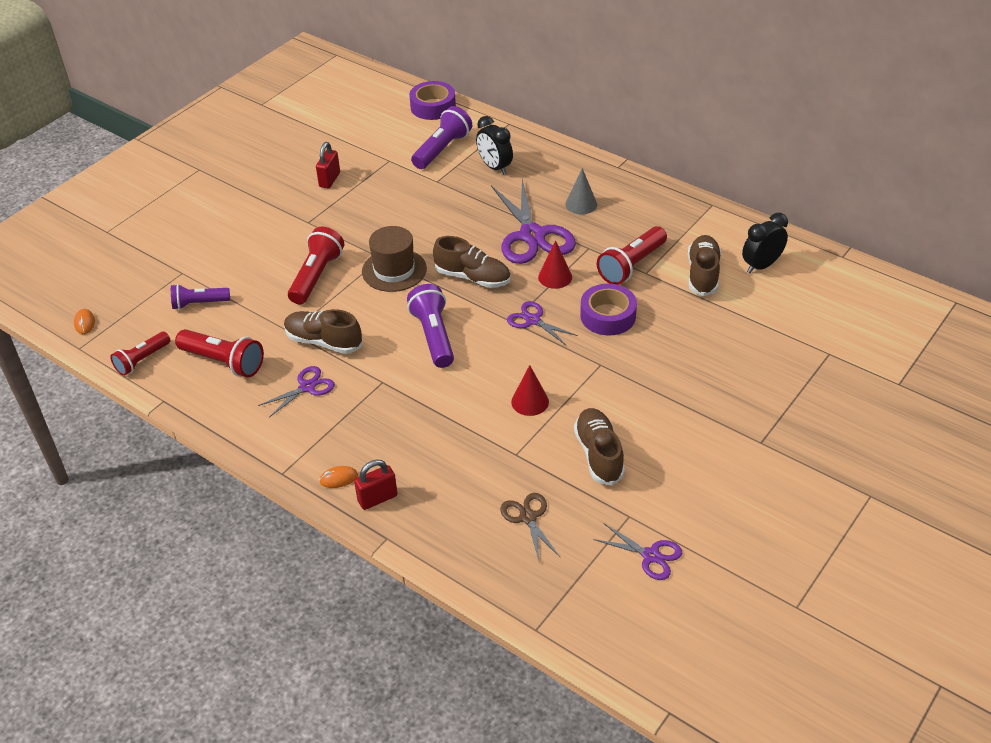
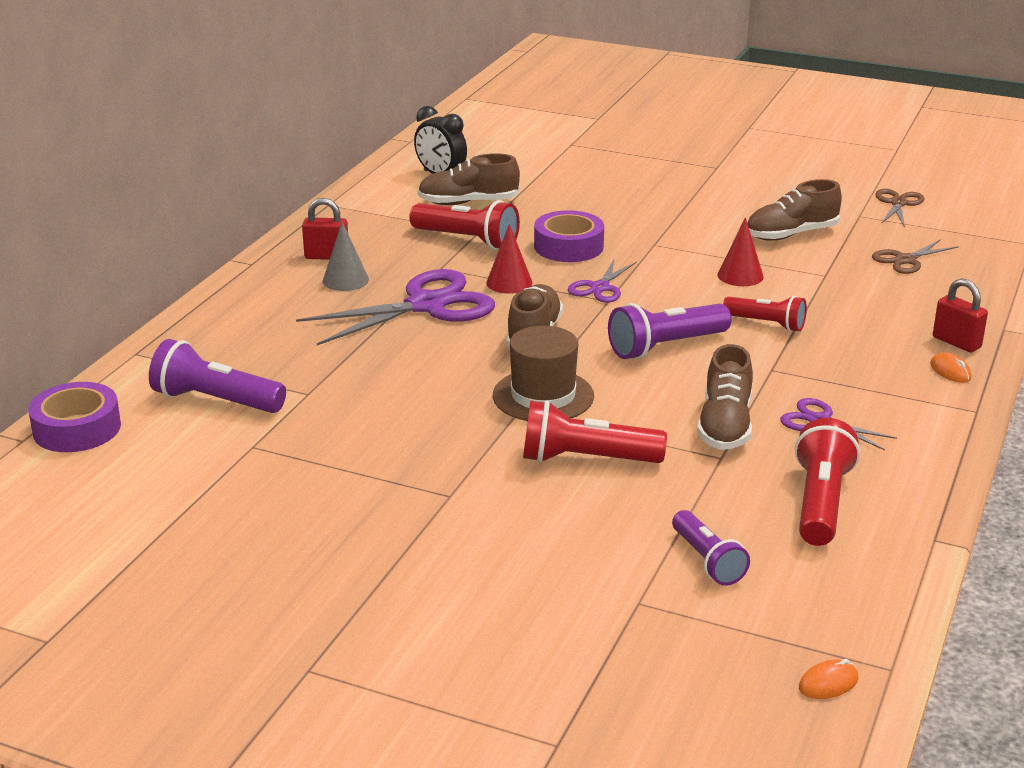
camera: 105 degrees left, 15 degrees down
red flashlight [110,332,170,376] -> red flashlight moved to [723,296,807,332]
red padlock [316,142,340,188] -> red padlock moved to [302,198,348,260]
black clock [476,116,513,175] -> none
purple scissors [593,523,682,580] -> brown scissors [875,189,925,228]

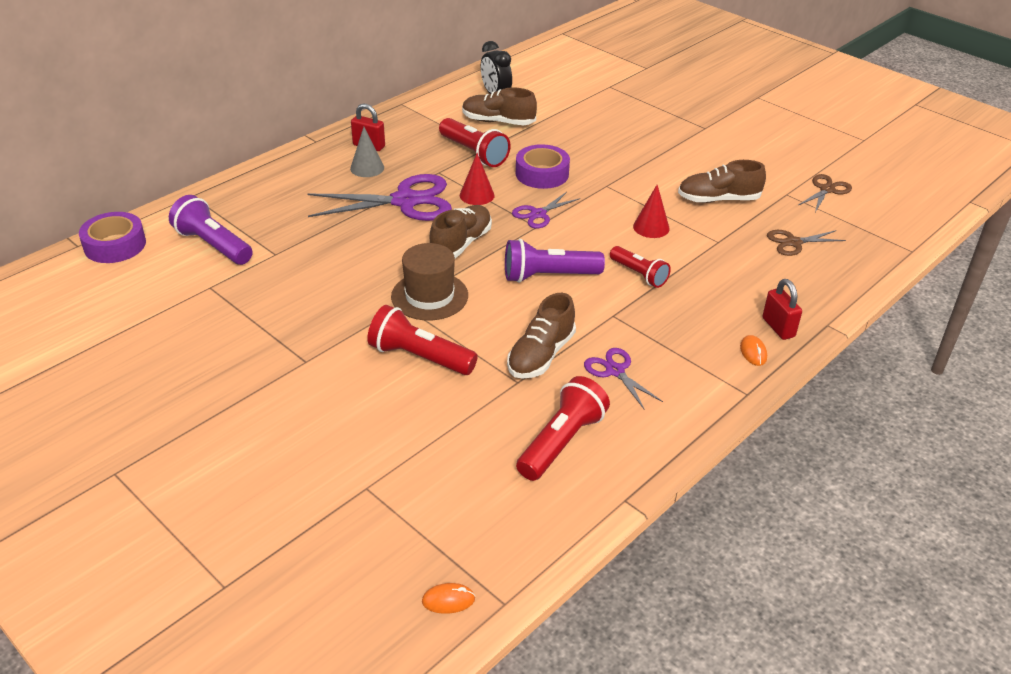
camera: 20 degrees right, 10 degrees up
purple flashlight [672,510,750,586] -> none

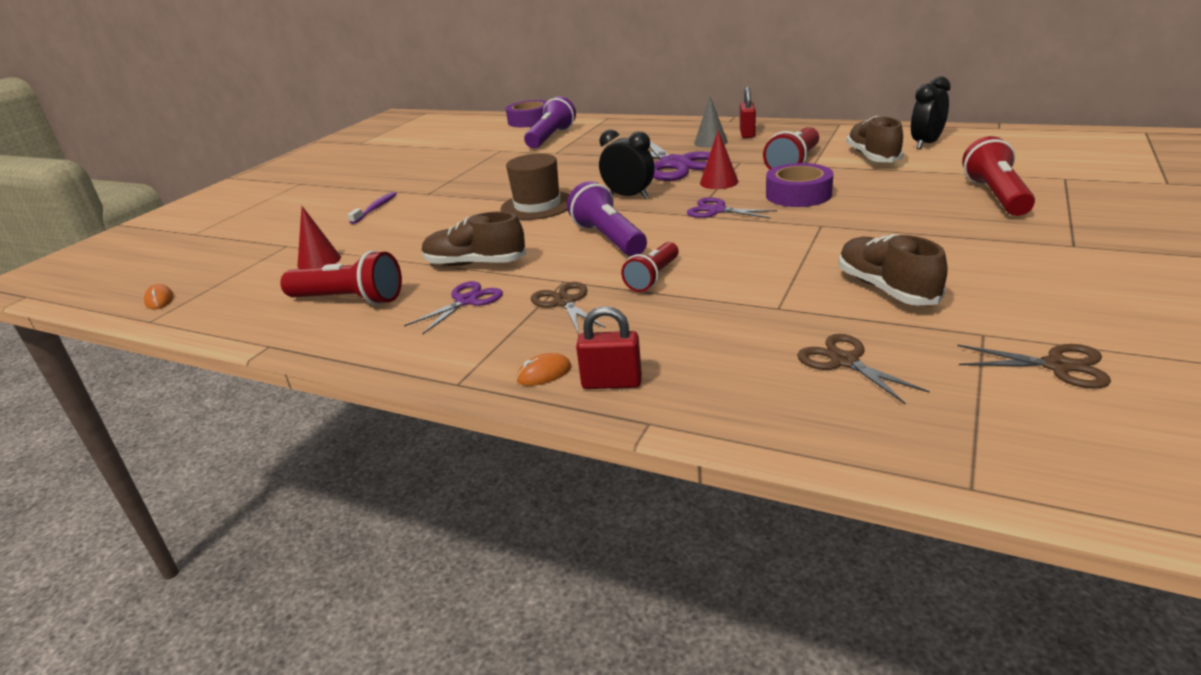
camera: 75 degrees right, 10 degrees down
red flashlight [367,305,478,375] -> red flashlight moved to [962,136,1035,216]
brown shoe [430,205,492,258] -> black clock [599,129,655,199]
red cone [633,185,670,238] -> red cone moved to [297,206,341,269]
red padlock [763,279,802,340] -> red padlock turned 45 degrees clockwise [576,306,642,389]
none -> purple toothbrush [348,192,397,224]
none -> brown scissors [531,282,606,334]

